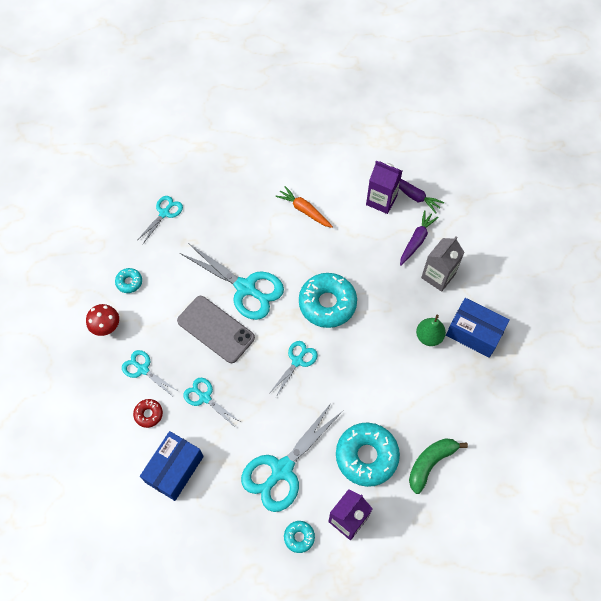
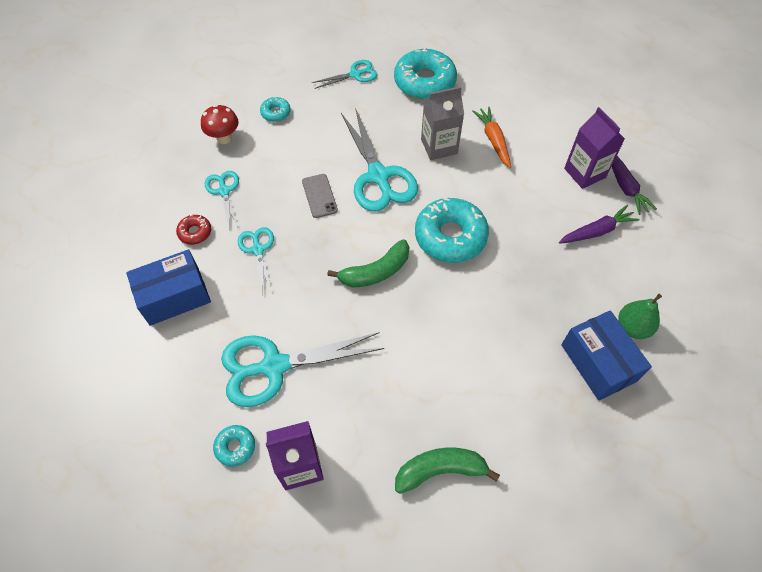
camera: 35 degrees right, 5 degrees down
grey phone [177,296,255,363] -> grey phone [302,174,338,218], size x0.56
turquoise scissors [271,341,318,397] -> green banana [327,239,409,287]
turquoise donut [336,423,400,487] -> turquoise donut moved to [394,47,457,99]
green pear [416,315,446,346] -> green pear moved to [618,294,662,339]
grey carton [421,236,465,292] -> grey carton moved to [421,86,464,160]

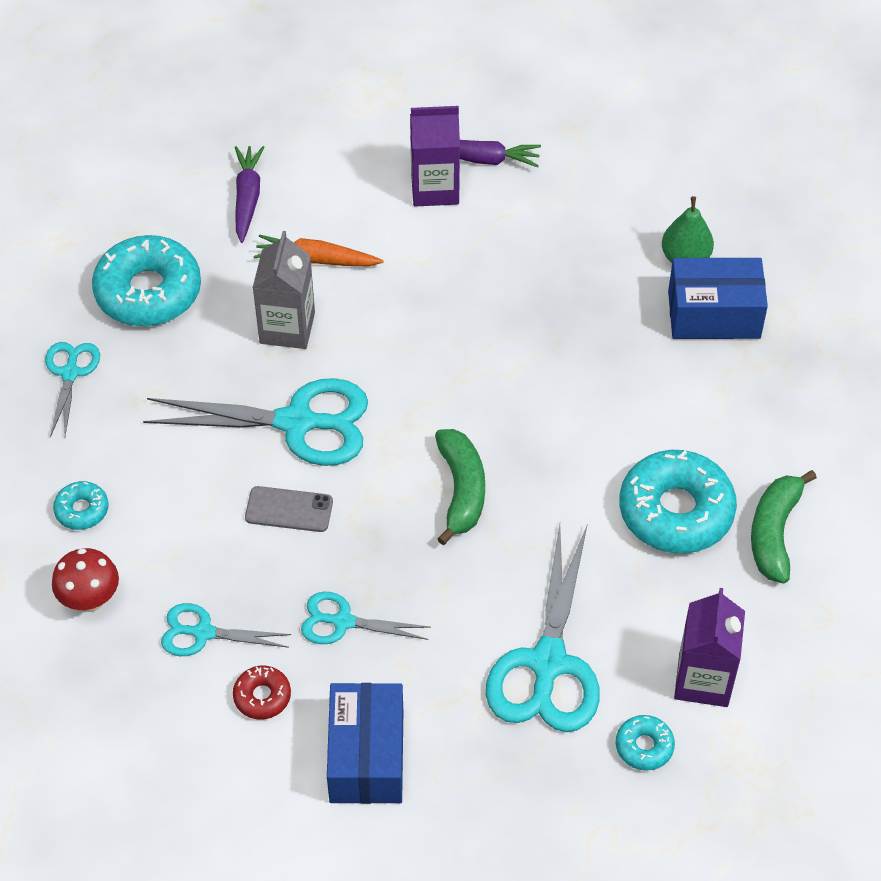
camera: 65 degrees left, 5 degrees down
turquoise donut [415,198,489,263] -> turquoise donut moved to [620,450,737,554]
purple carrot [559,205,640,244] -> purple carrot moved to [235,146,264,243]

